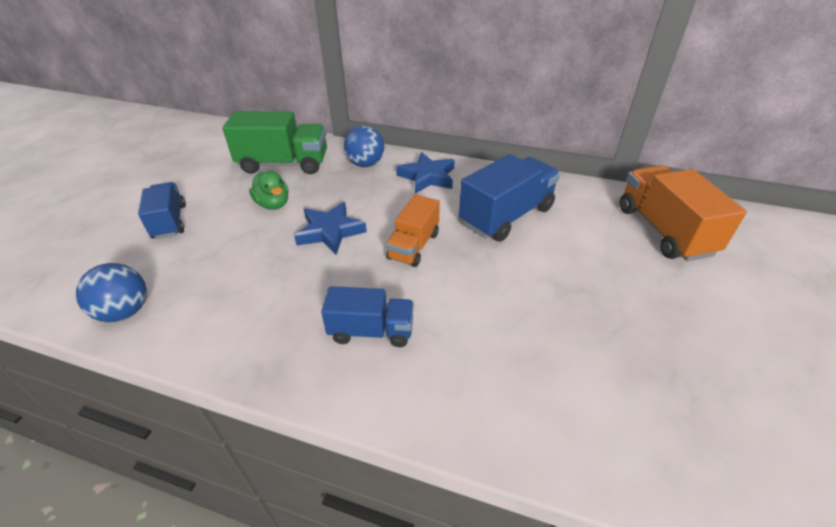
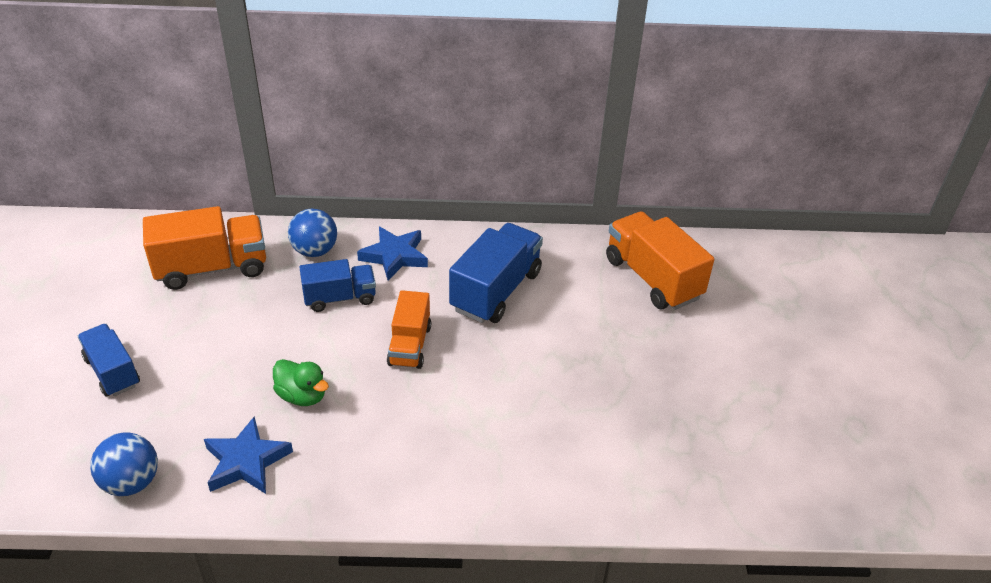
camera: 20 degrees left, 0 degrees up
green truck [223,111,327,174] -> orange truck [143,206,266,290]
green duck [249,171,288,210] -> green duck moved to [273,359,329,406]
blue star [294,202,367,255] -> blue star moved to [204,417,293,494]
blue truck [321,286,414,347] -> blue truck moved to [299,259,376,312]

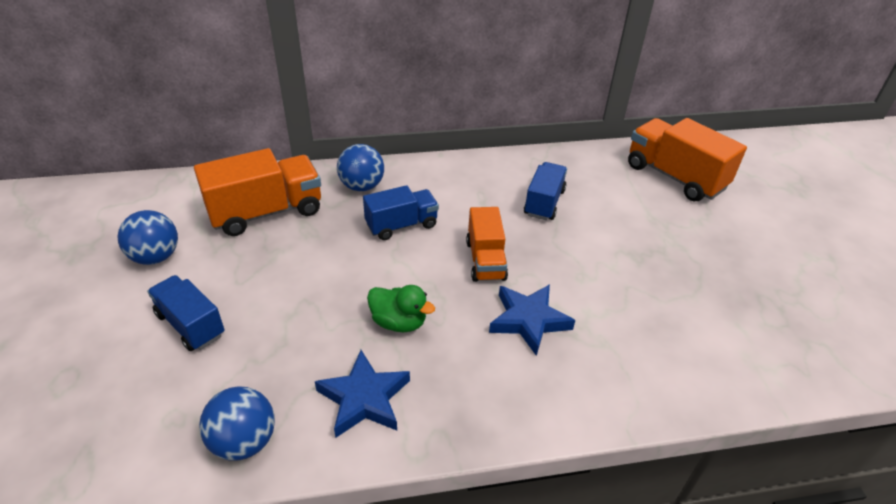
camera: 10 degrees left, 0 degrees up
blue star [357,227,428,281] -> blue star moved to [489,284,575,356]
blue truck [449,223,543,323] -> blue truck [524,162,567,220], size x0.63
none -> blue ball [118,210,178,265]

